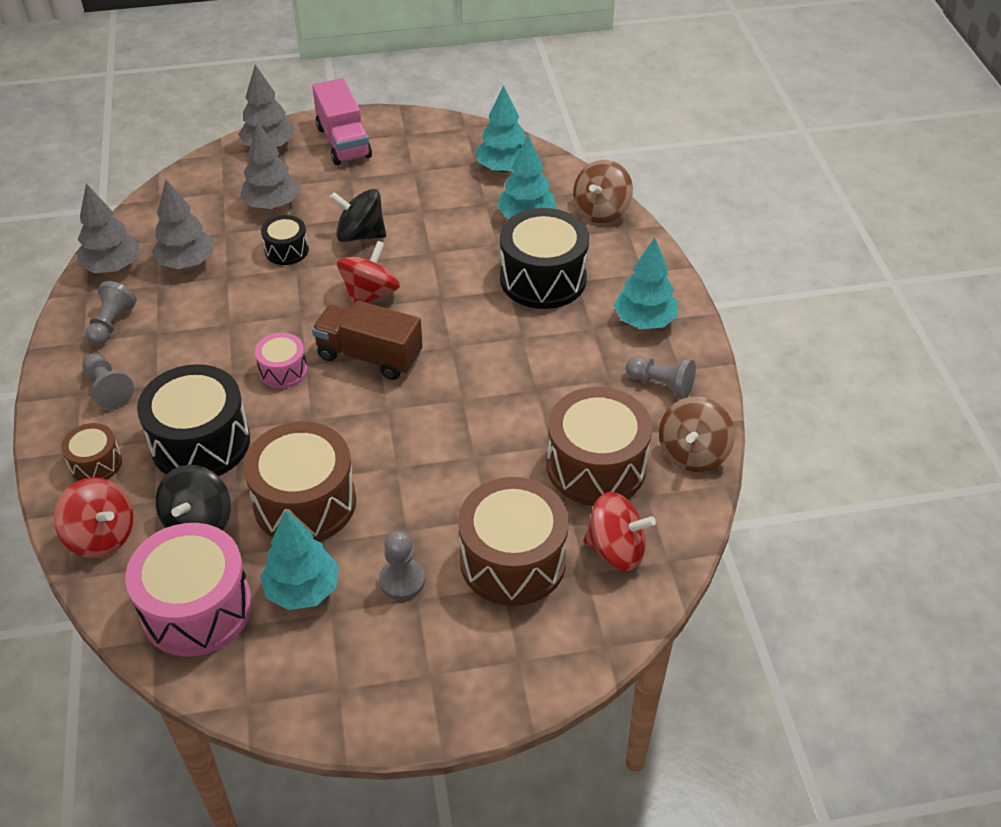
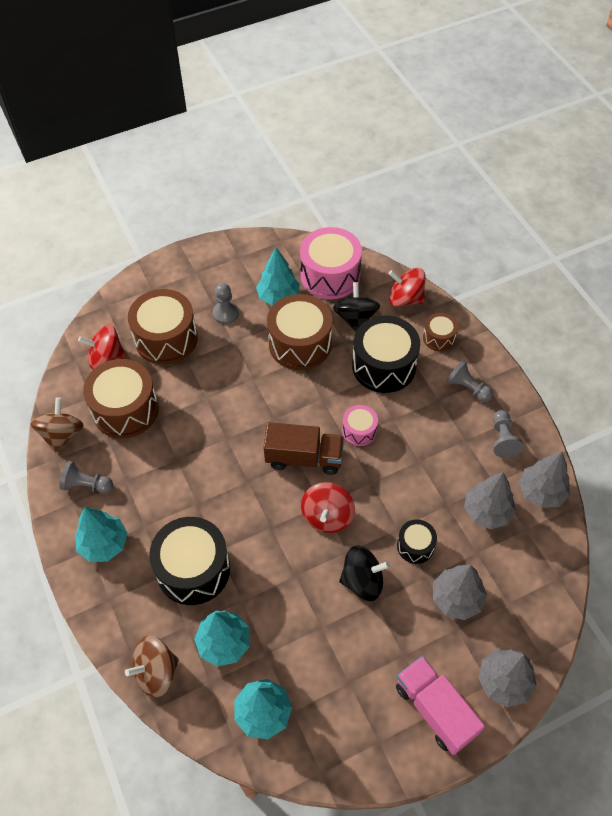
camera: 165 degrees right, 10 degrees up
brown spinning top [573,160,633,223] -> brown spinning top turned 135 degrees counterclockwise [125,636,179,697]

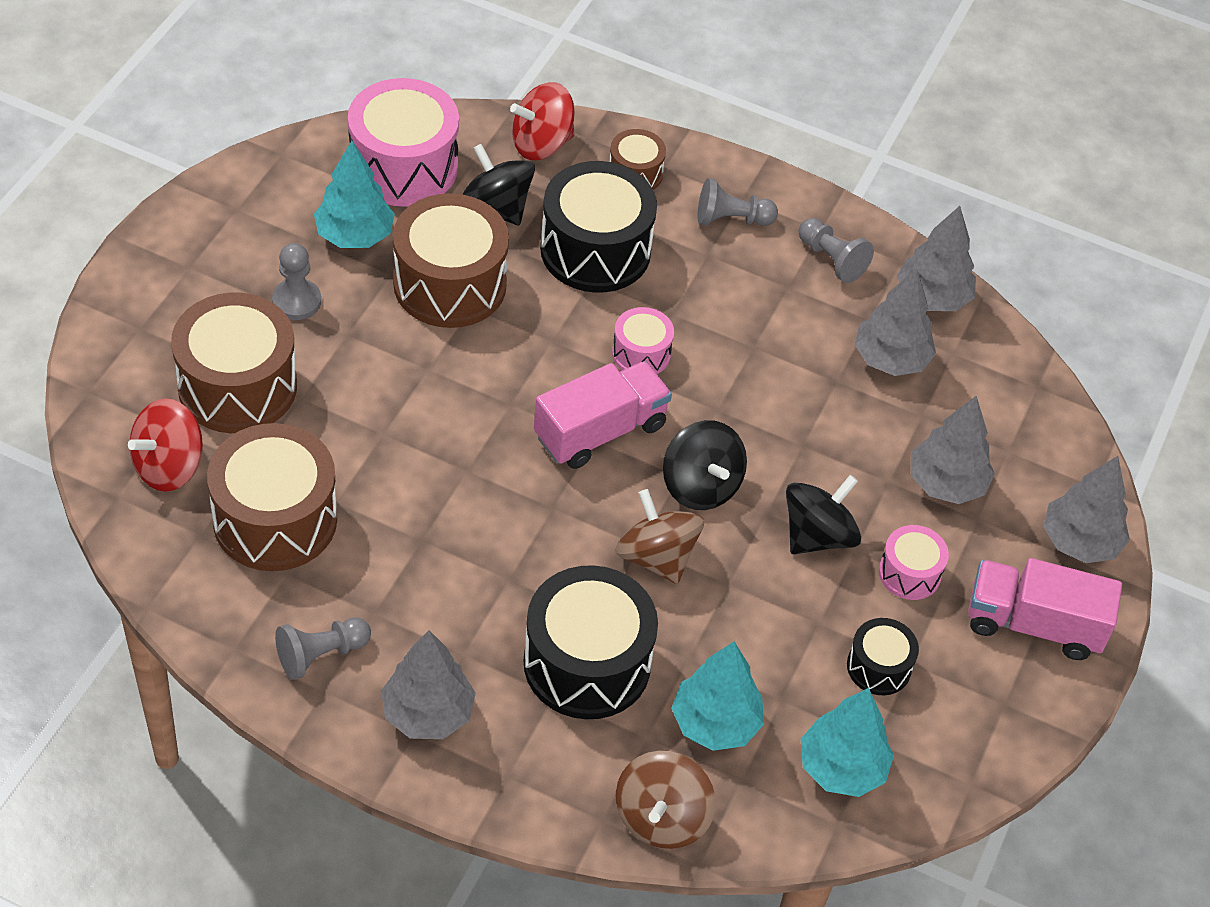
camera: 45 degrees left, 5 degrees down
brown spinning top [30,398,84,452] -> brown spinning top moved to [615,489,704,584]
turquoise tree [75,507,127,562] -> grey tree [381,630,476,739]
brown truck [263,422,344,475] -> pink truck [534,361,672,469]
red spinning top [301,482,355,533] -> black spinning top [663,420,747,510]
black drum [397,519,437,564] -> black drum moved to [847,618,919,695]
none -> pink drum [879,525,949,600]

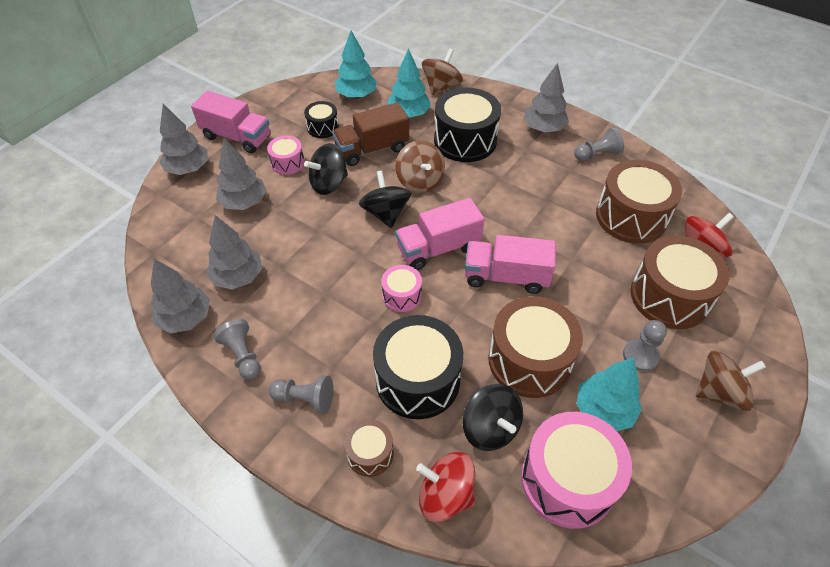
camera: 165 degrees left, 0 degrees up
red spinning top [510,82,575,160] -> red spinning top turned 150 degrees counterclockwise [416,452,475,522]
none -> brown truck [332,102,409,166]
none -> pink truck [465,235,556,294]
none -> brown spinning top [696,350,766,411]

